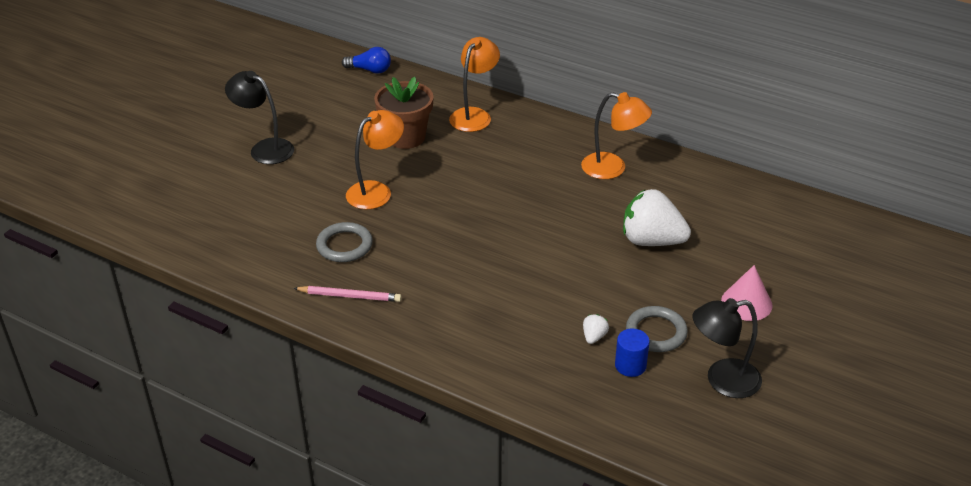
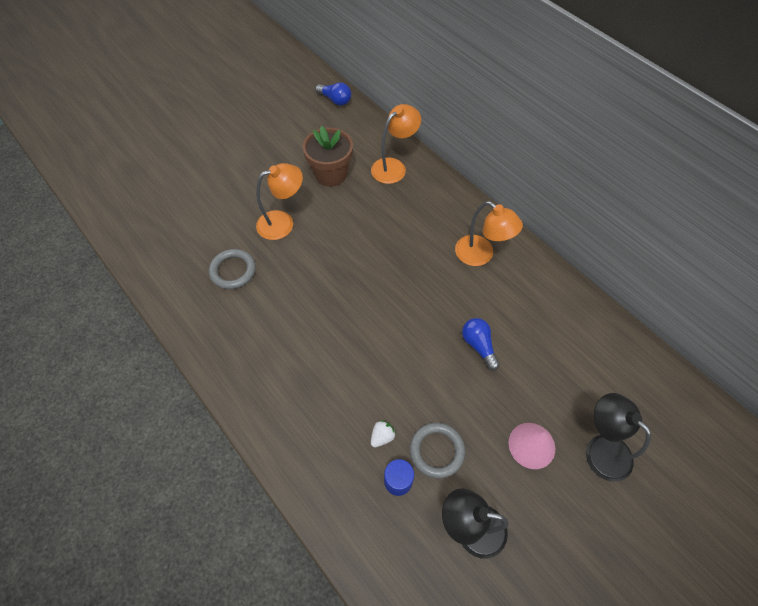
camera: 20 degrees right, 20 degrees up
black lamp [225,71,294,164] -> black lamp moved to [586,393,651,482]
pink pencil [293,286,402,302] -> none
white strawberry [623,189,691,246] -> blue light bulb [462,318,500,371]

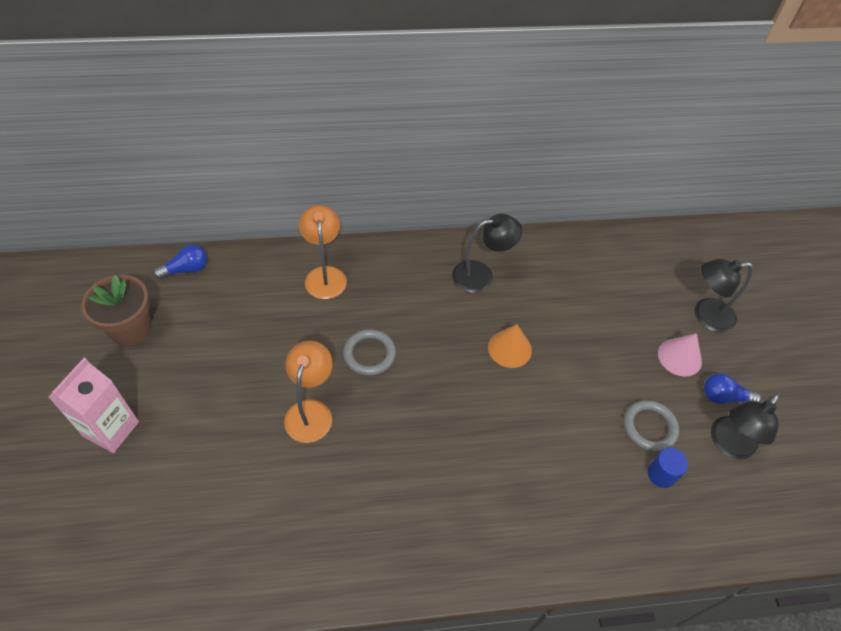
camera: 60 degrees left, 5 degrees down
grey ring [209,249,256,289] -> grey ring moved to [343,329,396,376]
brown flower pot [303,126,353,187] -> brown flower pot moved to [81,275,151,346]
white strawberry [371,421,396,447] -> none
orange lamp [455,201,523,266] -> black lamp [452,214,522,293]
blue light bulb [462,318,500,371] -> blue light bulb moved to [704,373,761,404]
none -> pink carton [48,358,139,453]
none -> orange cone [488,324,532,368]

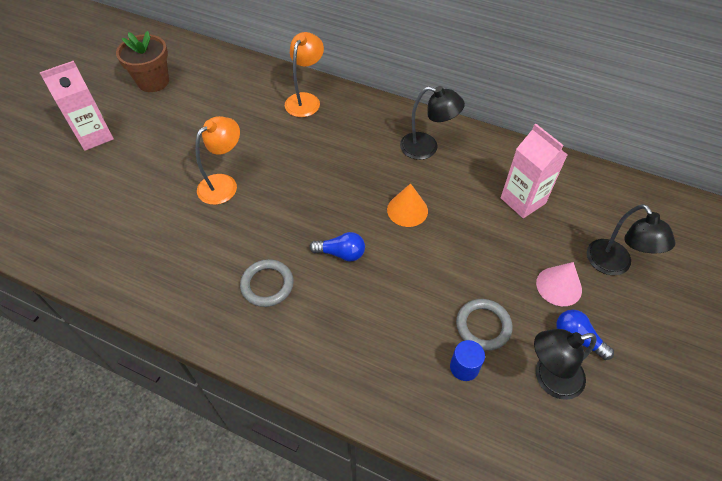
camera: 35 degrees right, 0 degrees up
blue light bulb [153,244,207,279] -> blue light bulb moved to [310,232,365,261]
grey ring [343,329,396,376] -> grey ring moved to [240,259,294,307]
black lamp [695,259,753,333] -> black lamp turned 135 degrees counterclockwise [587,204,675,275]
none -> pink carton [501,124,568,218]

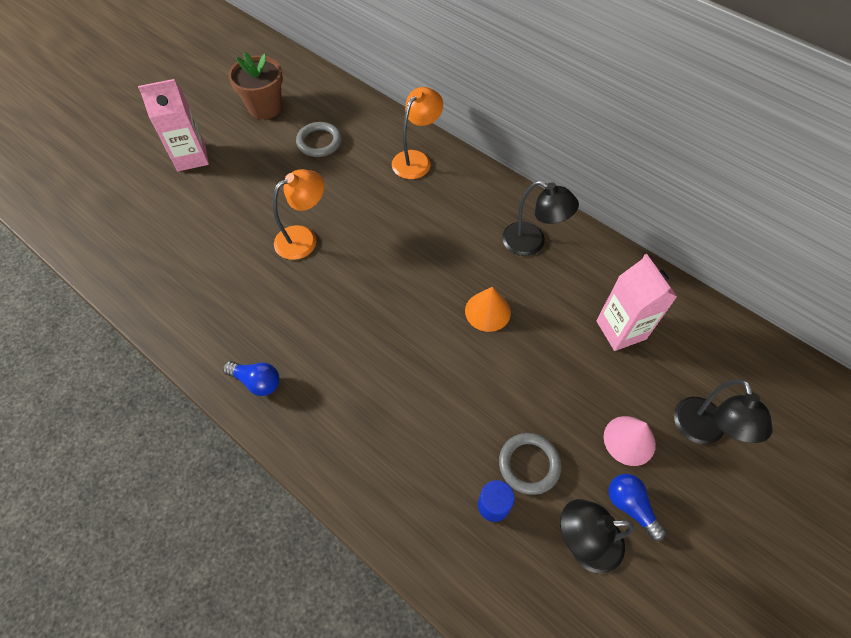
camera: 15 degrees right, 5 degrees up
grey ring [240,259,294,307] -> grey ring moved to [296,122,342,157]
blue light bulb [310,232,365,261] -> blue light bulb moved to [223,361,280,396]

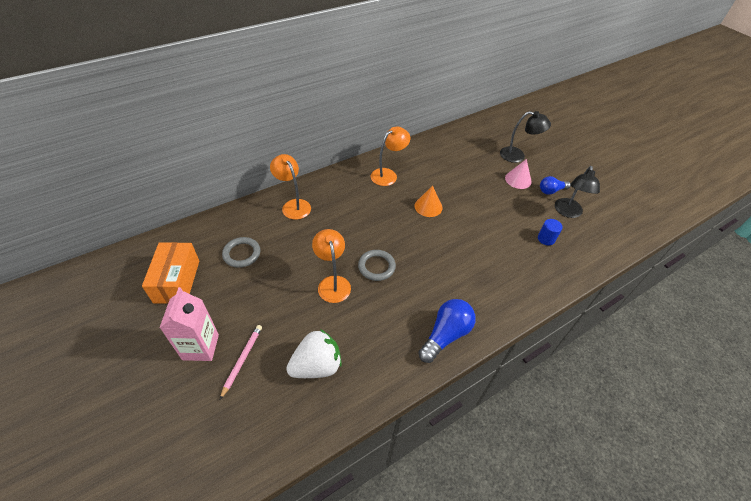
camera: 75 degrees left, 10 degrees down
blue light bulb [223,361,280,396] -> blue light bulb [418,299,475,363], size x1.59
brown flower pot [228,52,283,119] -> orange box [142,242,199,304]
grey ring [499,433,561,495] -> grey ring moved to [358,250,396,281]
black lamp [502,181,579,256] -> orange lamp [371,127,410,186]
pink carton [596,254,677,351] -> none
none -> pink pencil [220,325,262,399]
none -> white strawberry [286,329,342,378]

